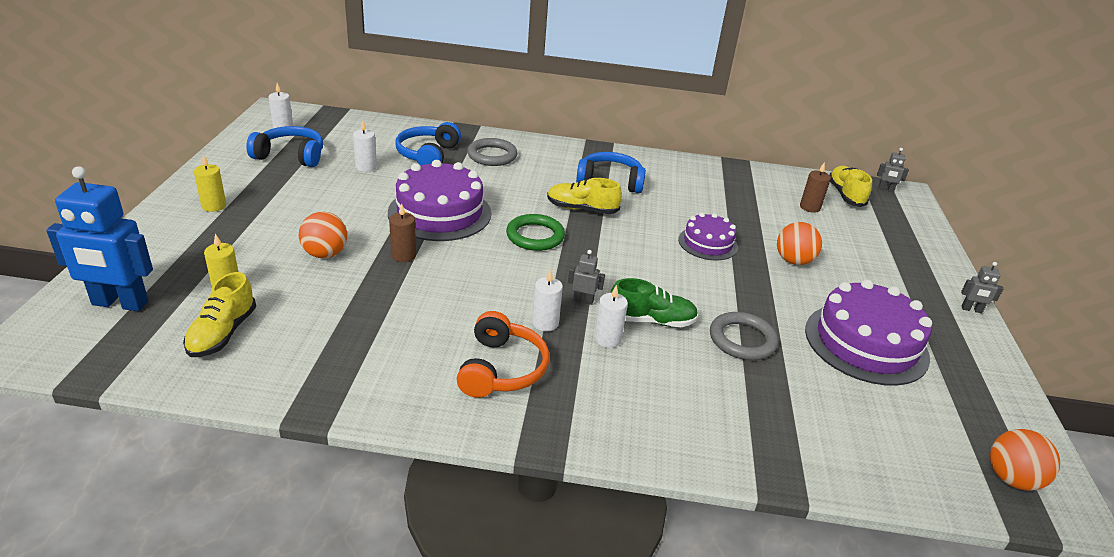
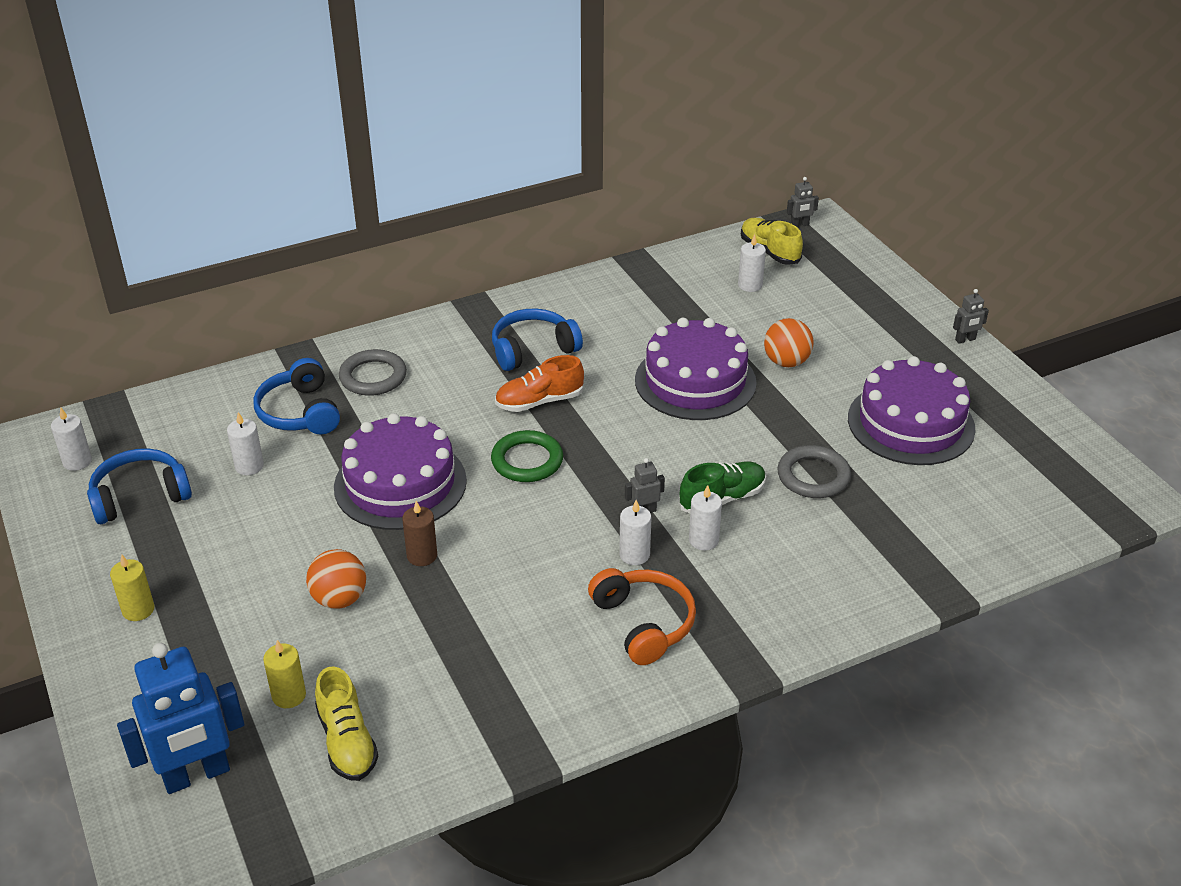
camera: 30 degrees left, 5 degrees up
yellow shoe [547,178,622,214] -> orange shoe [495,355,584,412]
purple cake [678,213,738,261] -> purple cake [635,318,757,420], size x1.74
brown candle [800,162,831,213] -> white candle [738,234,766,292]
orange ball [990,429,1060,491] -> none

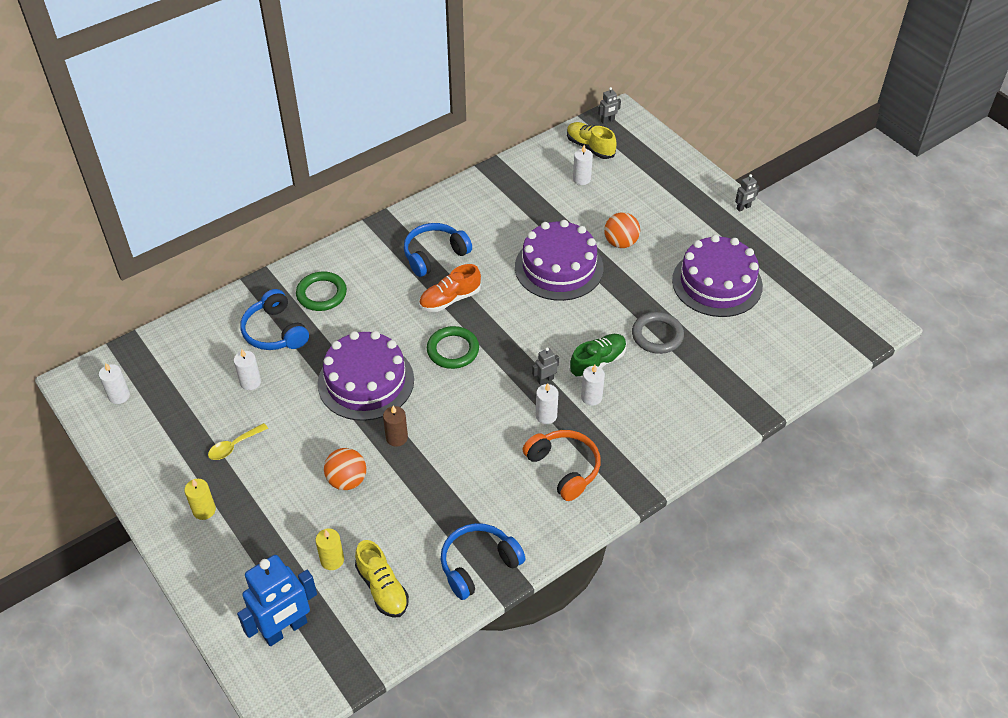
camera: 10 degrees left, 10 degrees up
blue headphones [87,448,192,524] -> blue headphones moved to [441,523,525,600]
grey ring [339,349,407,396] -> green ring [296,272,347,311]
none -> yellow spoon [208,423,268,460]

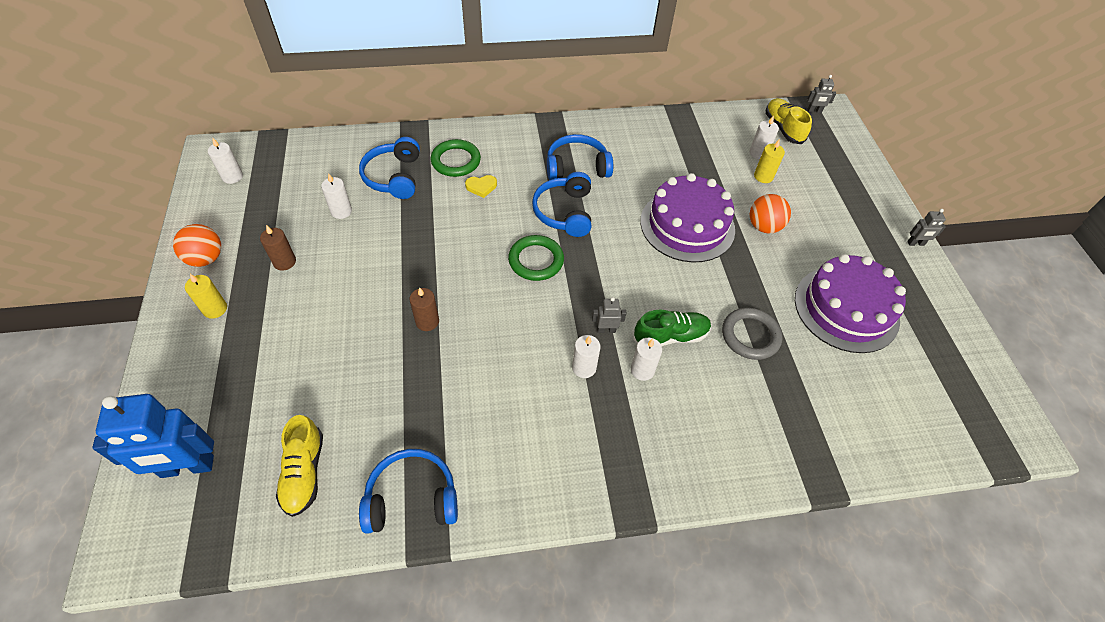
camera: 25 degrees right, 5 degrees up
yellow spoon [208,423,268,460] -> brown candle [260,225,296,271]
yellow candle [315,528,344,570] -> yellow candle moved to [754,139,785,183]
purple cake [318,331,414,421] -> none
orange ball [324,448,366,490] -> orange ball moved to [173,224,221,267]
orange shoe [419,264,481,312] -> blue headphones [532,172,591,237]
orange headphones [522,430,601,501] -> none
none -> yellow heart [465,175,497,198]

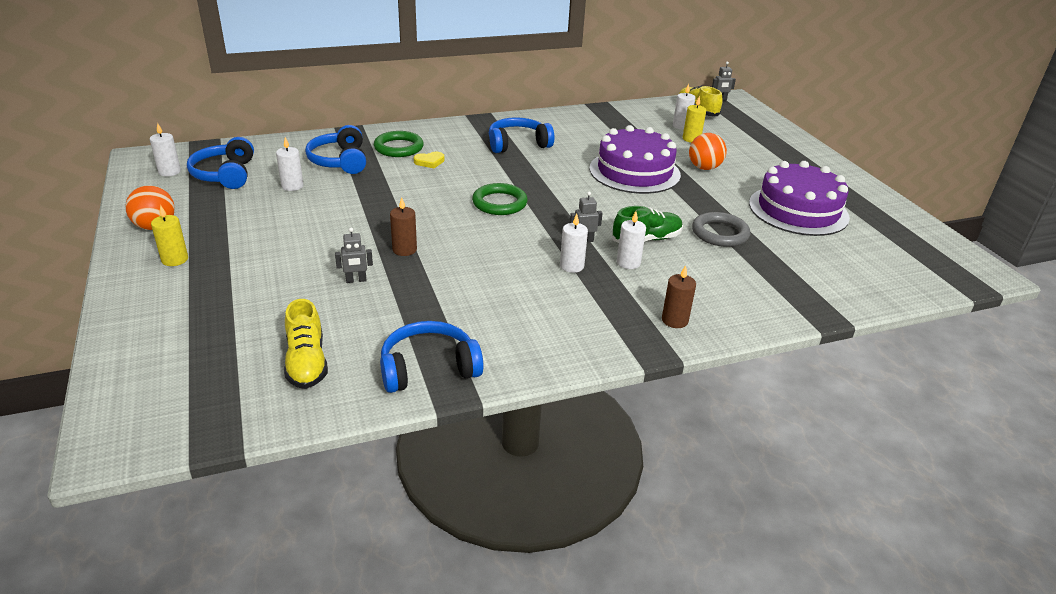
camera: 10 degrees left, 20 degrees down
blue robot [92,394,214,478] -> none
brown candle [260,225,296,271] -> brown candle moved to [662,265,696,328]
blue headphones [532,172,591,237] -> blue headphones moved to [187,137,254,189]
grey robot [907,209,946,246] -> grey robot moved to [335,228,373,283]

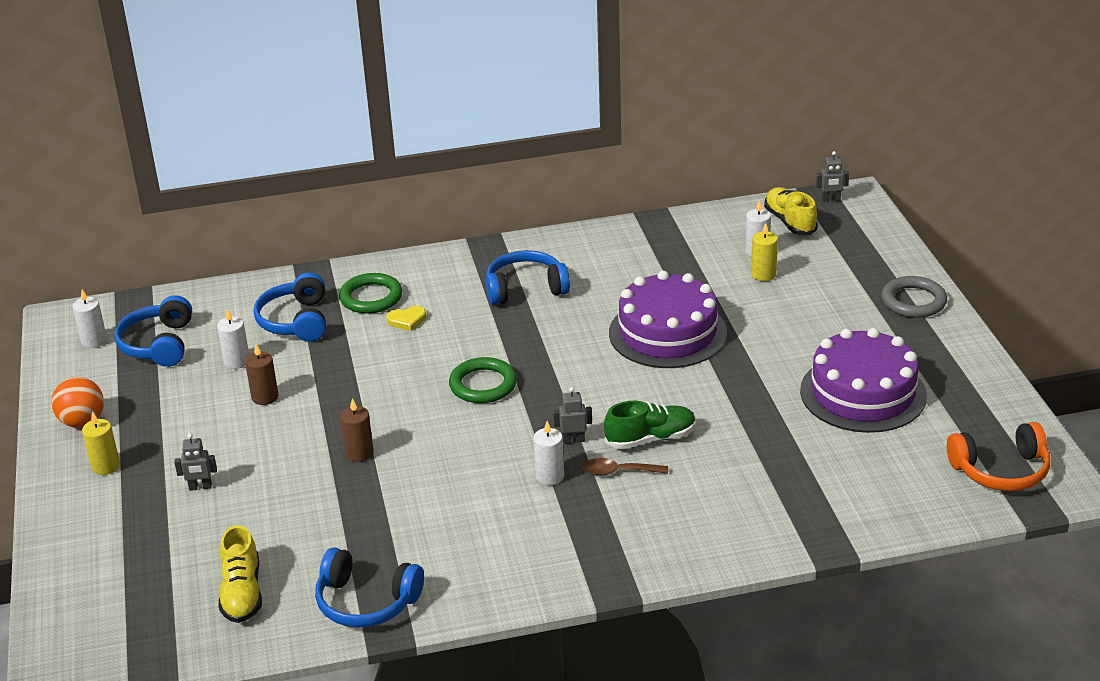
camera: 10 degrees right, 0 degrees up
grey robot [335,228,373,283] -> grey robot moved to [174,434,217,491]
blue headphones [380,321,484,393] -> blue headphones turned 150 degrees counterclockwise [315,547,424,628]
white candle [617,211,646,269] -> brown spoon [583,458,668,476]
brown candle [662,265,696,328] -> brown candle moved to [245,344,278,405]
orange ball [689,133,727,170] -> none
grey ring [692,212,750,247] -> grey ring moved to [881,276,947,318]
none -> orange headphones [947,422,1050,491]

